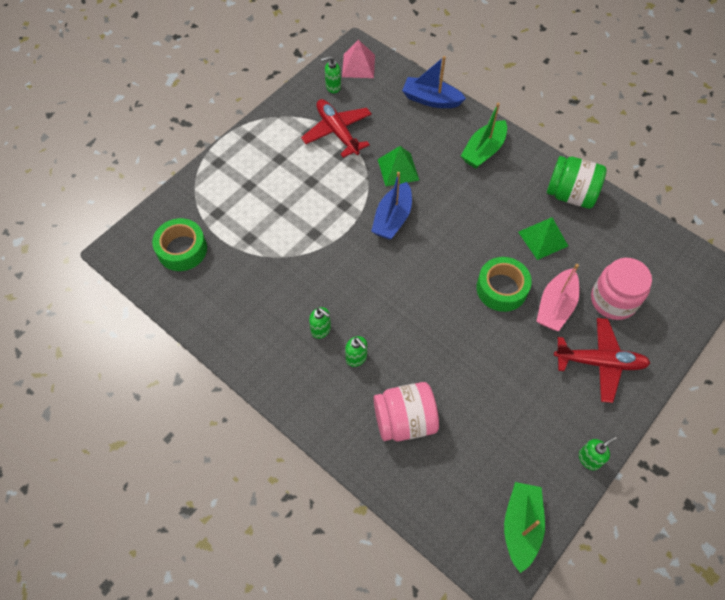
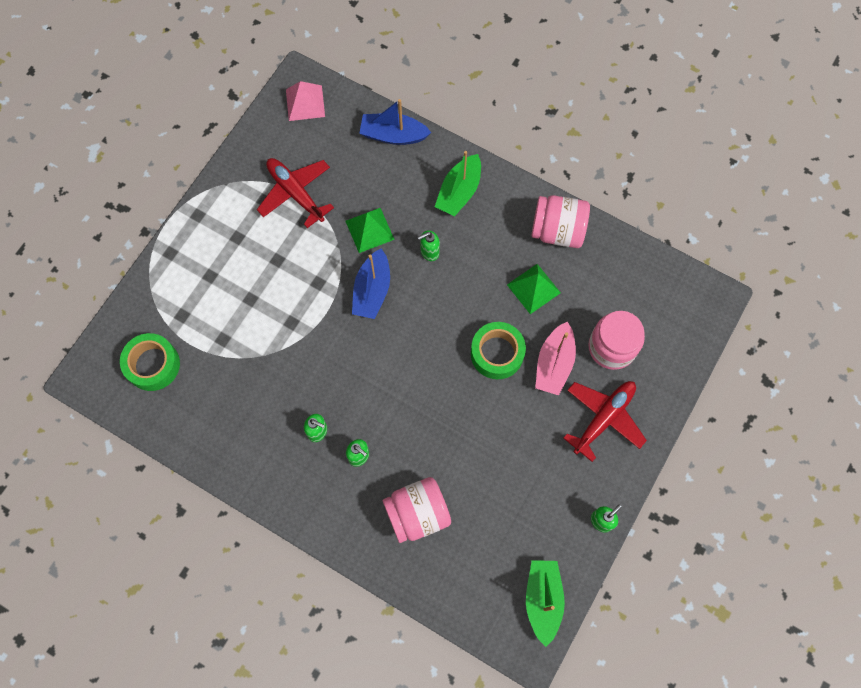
camera: 10 degrees left, 10 degrees up
green soap dispenser [321,56,341,93] -> green soap dispenser moved to [418,230,440,261]
green jar [547,156,607,209] -> pink jar [531,195,590,248]
red plane [554,318,650,403] -> red plane turned 45 degrees counterclockwise [563,381,647,462]

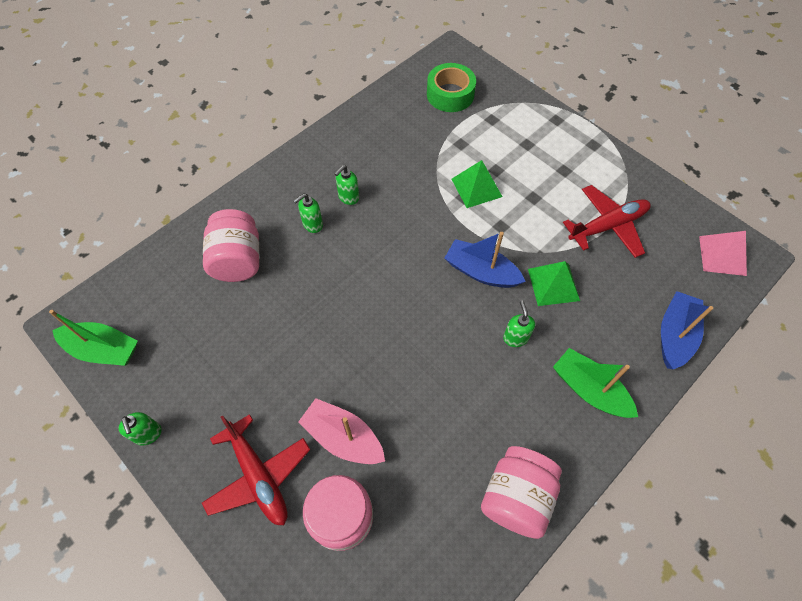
camera: 105 degrees right, 10 degrees down
green tape [471,322,526,379] -> none
green pyramid [507,264,561,314] -> green pyramid moved to [452,160,503,208]

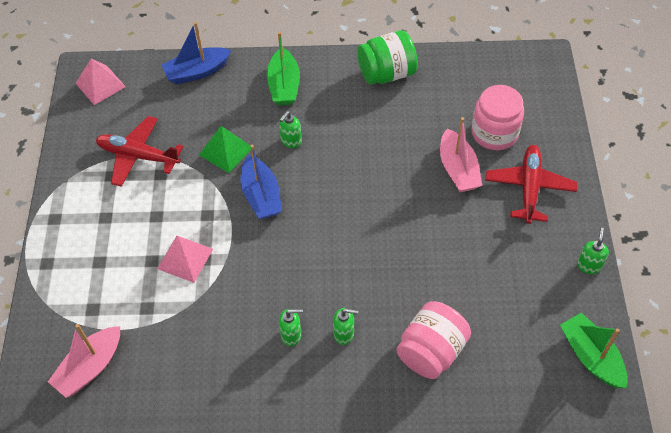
camera: 135 degrees left, 5 degrees down
green tape [427,63,476,112] -> pink boat [48,324,120,398]
green pyramid [452,160,503,208] -> pink pyramid [157,236,213,283]
pink jar [481,446,562,539] -> green jar [357,30,418,84]

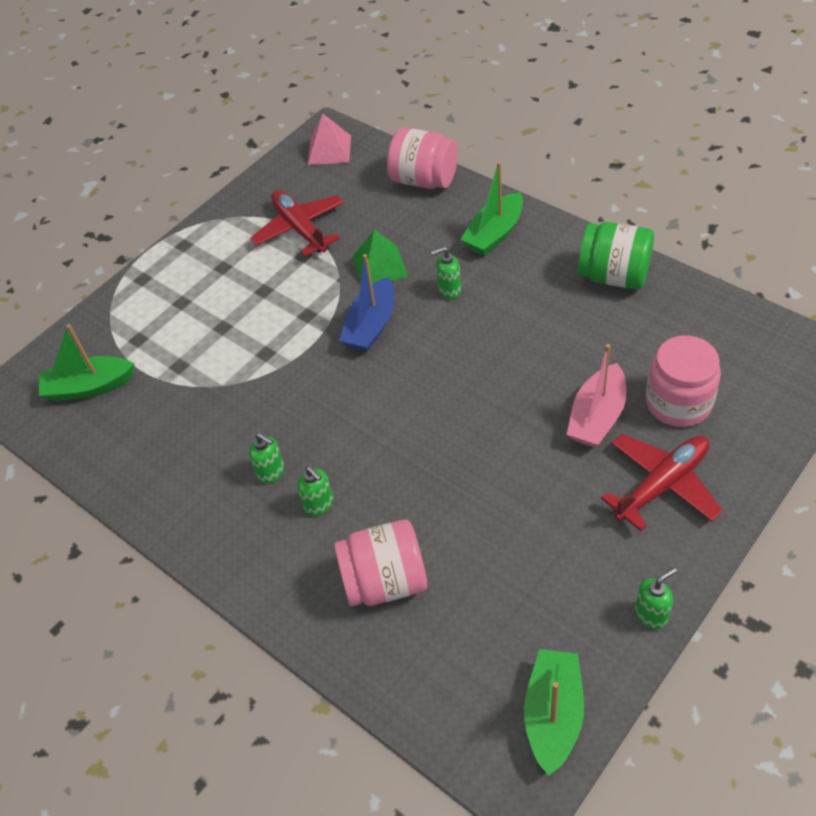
camera: 45 degrees right, 5 degrees down
pink boat [48,324,120,398] -> green boat [39,324,135,401]
pink pyramid [157,236,213,283] -> none
blue boat [162,22,231,84] -> pink jar [387,127,458,189]

